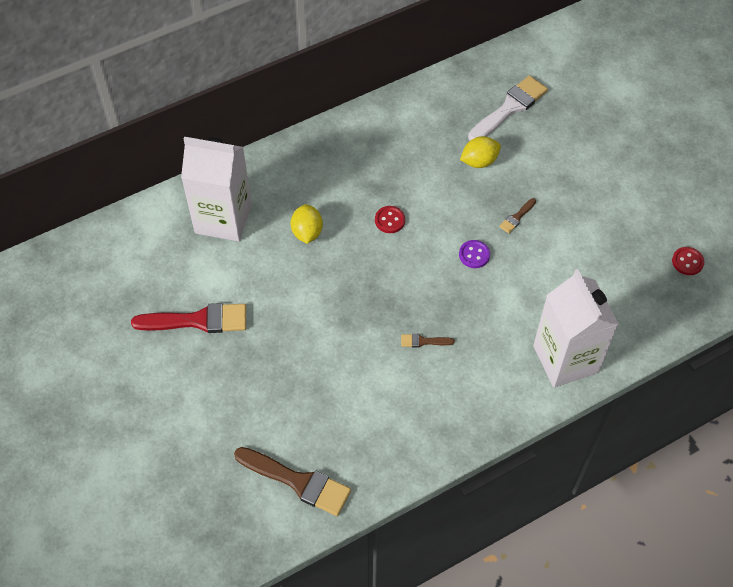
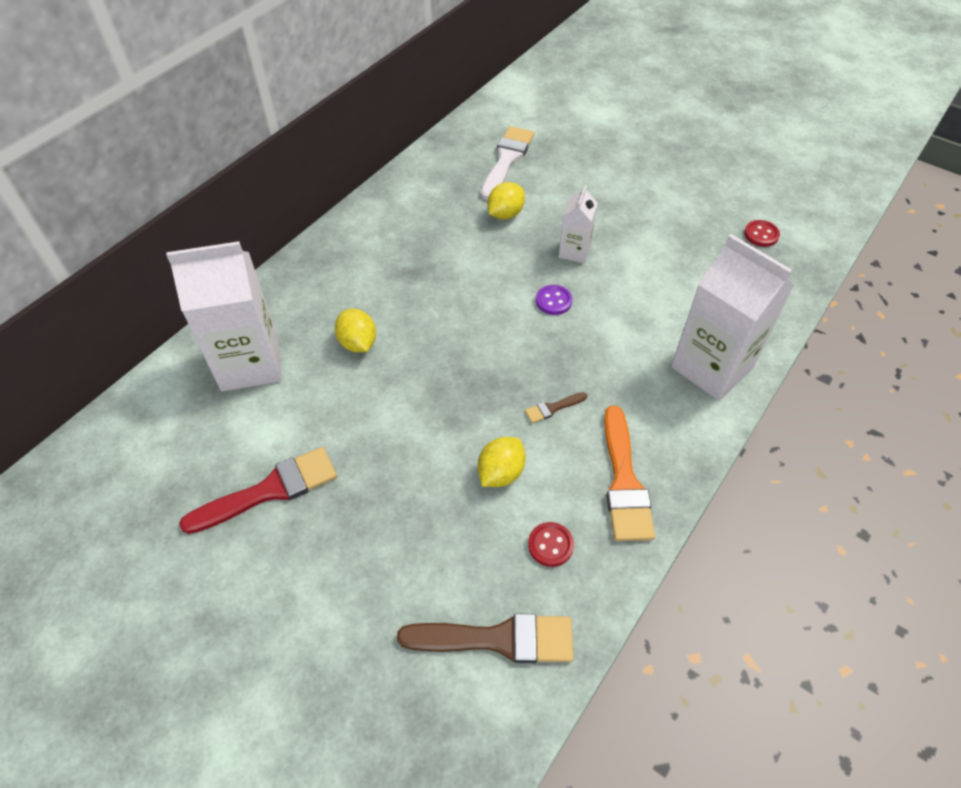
camera: 25 degrees left, 5 degrees down
red button [375,206,405,233] -> red button moved to [528,522,574,567]
brown brush [499,198,536,233] -> white carton [559,185,598,263]
none -> yellow lemon [478,437,526,487]
none -> orange brush [604,406,655,541]

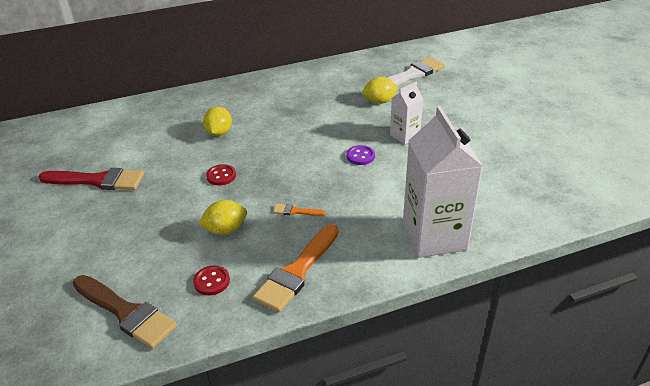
camera: 35 degrees right, 15 degrees down
white carton [166,241,282,392] -> none
brown brush [525,392,587,423] -> orange brush [273,204,326,216]
red button [744,220,780,247] -> red button moved to [206,164,236,186]

